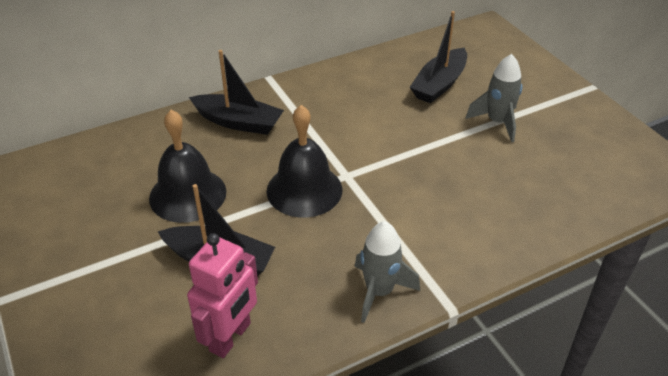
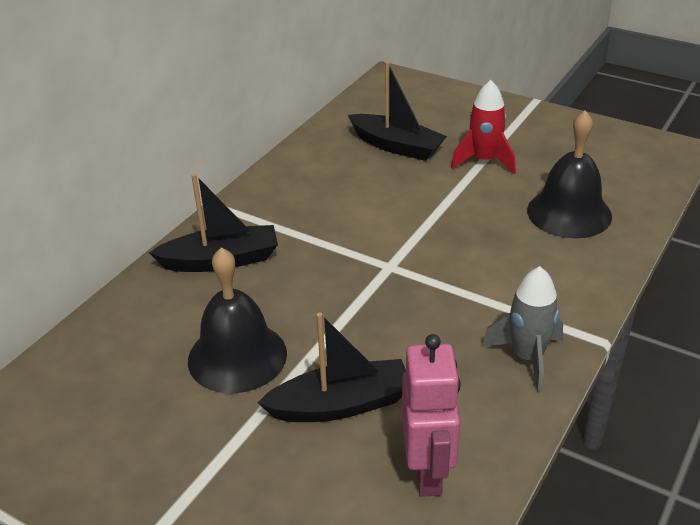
camera: 30 degrees left, 5 degrees down
black bell [267,105,342,218] -> black bell moved to [527,110,612,238]
black boat [410,11,467,103] -> black boat turned 60 degrees counterclockwise [348,62,447,161]
grey rocket [465,54,522,142] -> red rocket [451,80,516,174]

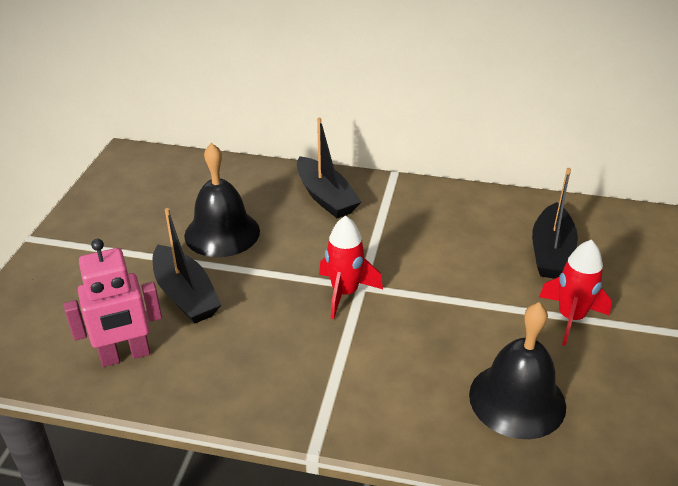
camera: 70 degrees right, 0 degrees up
grey rocket [482,266,563,393] -> none
none -> red rocket [319,216,383,319]

